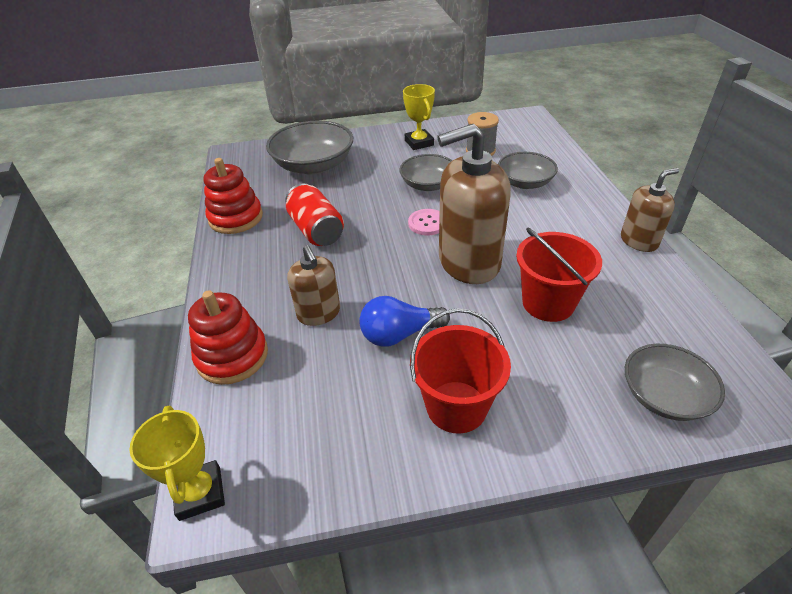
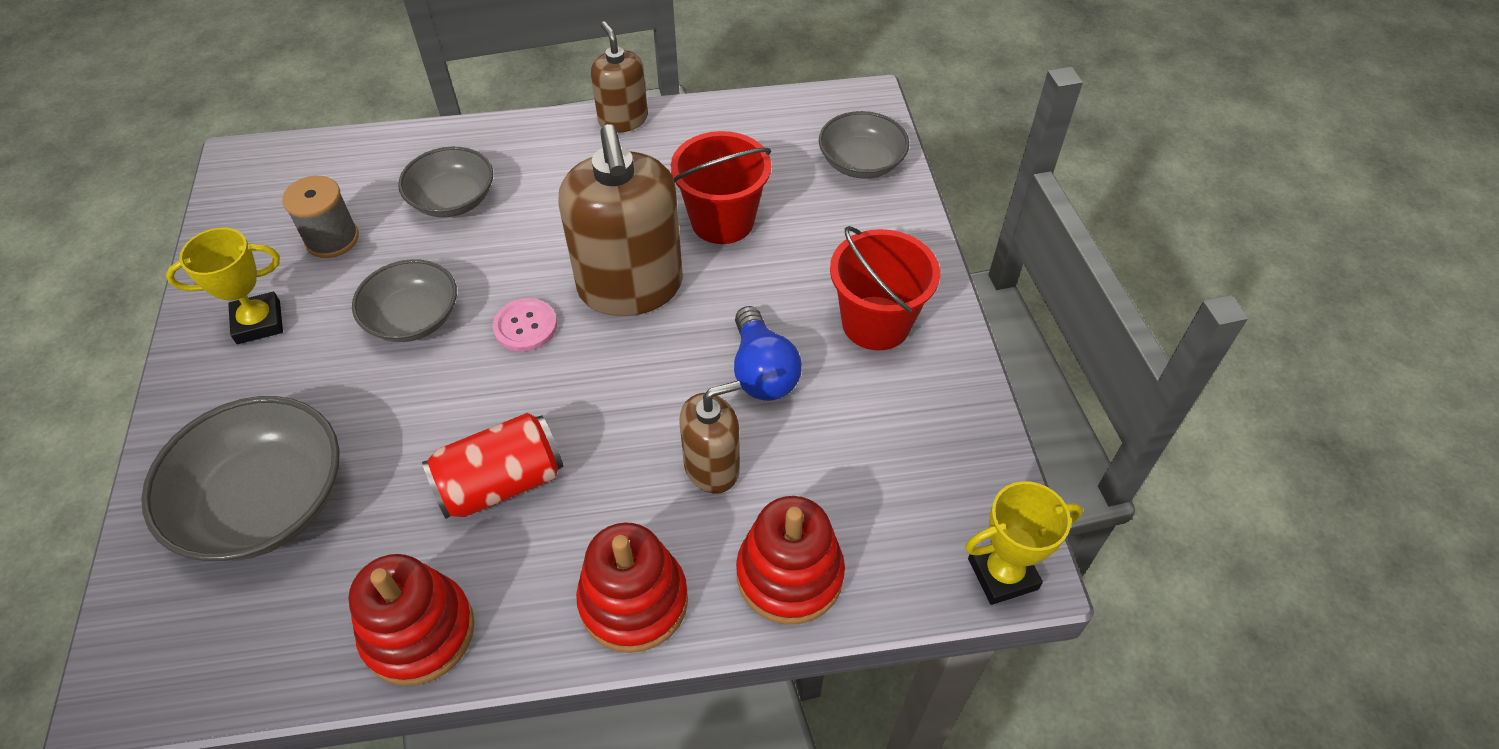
camera: 90 degrees left, 10 degrees up
none -> red stacking toy [576,522,688,653]

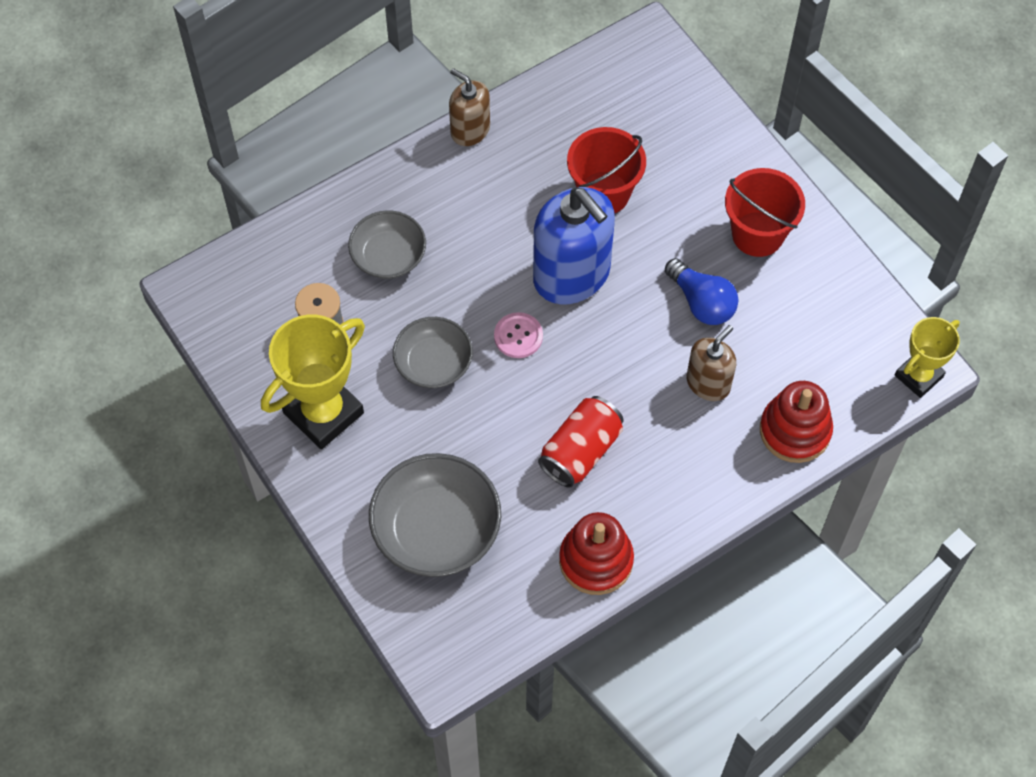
camera: 25 degrees left, 10 degrees up
yellow trophy [166,228,283,344] -> yellow trophy [261,315,365,449], size x1.64
brown soap dispenser [559,124,683,316] -> blue soap dispenser [533,187,615,304]
red stacking toy [576,522,688,653] -> none
grey bowl [819,111,909,179] -> none

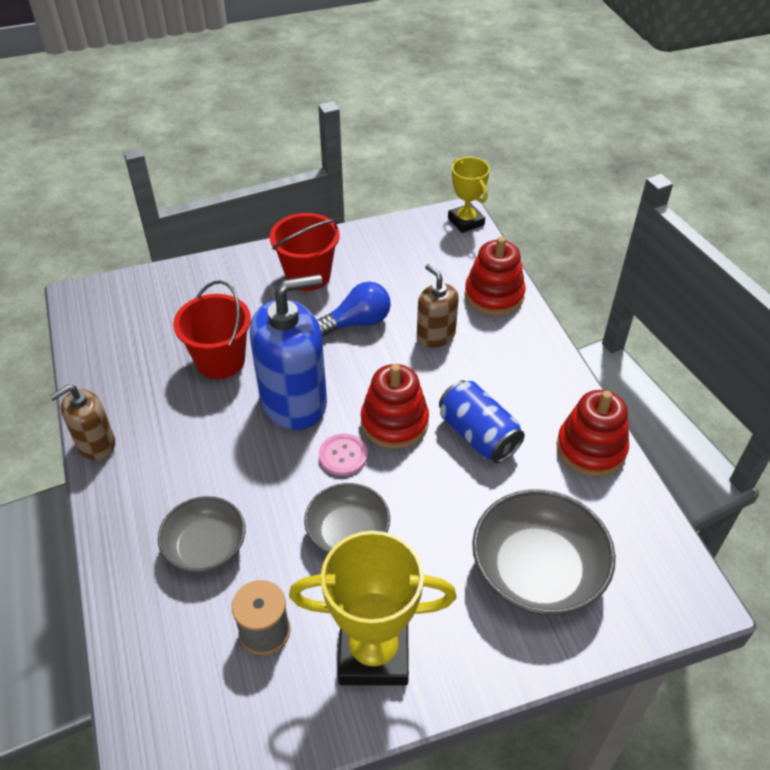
camera: 75 degrees left, 15 degrees down
yellow trophy [261,315,365,449] -> yellow trophy turned 60 degrees counterclockwise [289,531,456,686]
red can [538,396,624,488] -> blue can [439,380,525,463]
none -> red stacking toy [361,364,429,449]

